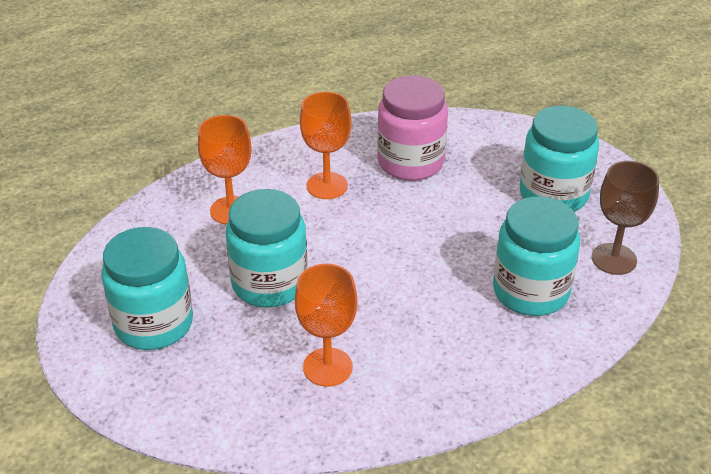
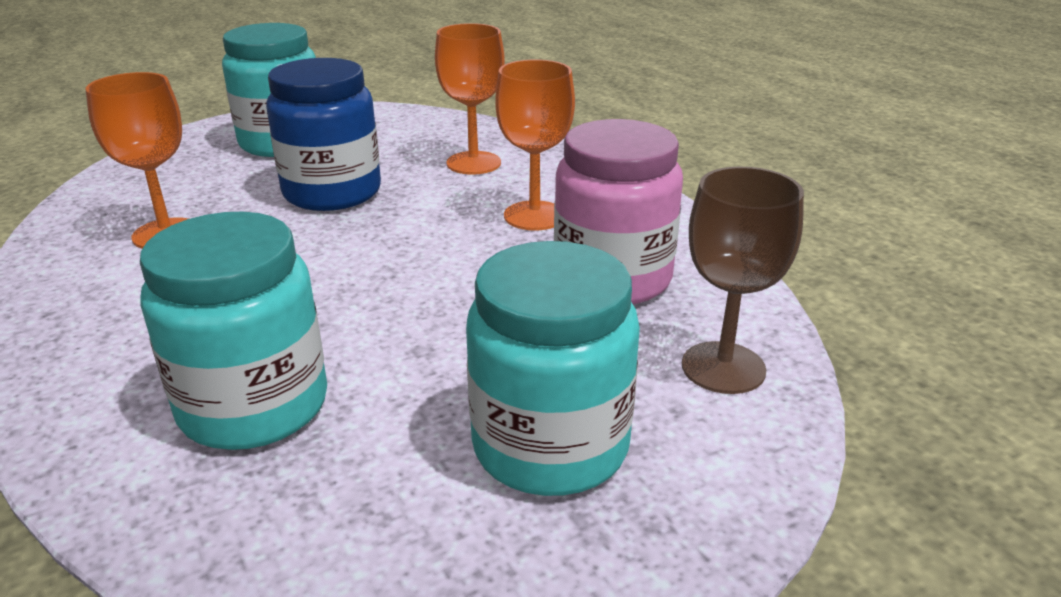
camera: 85 degrees right, 10 degrees down
turquoise jar [226,189,308,308] -> blue jar [266,58,381,211]
brown goblet [592,161,659,275] -> brown goblet moved to [682,167,804,394]

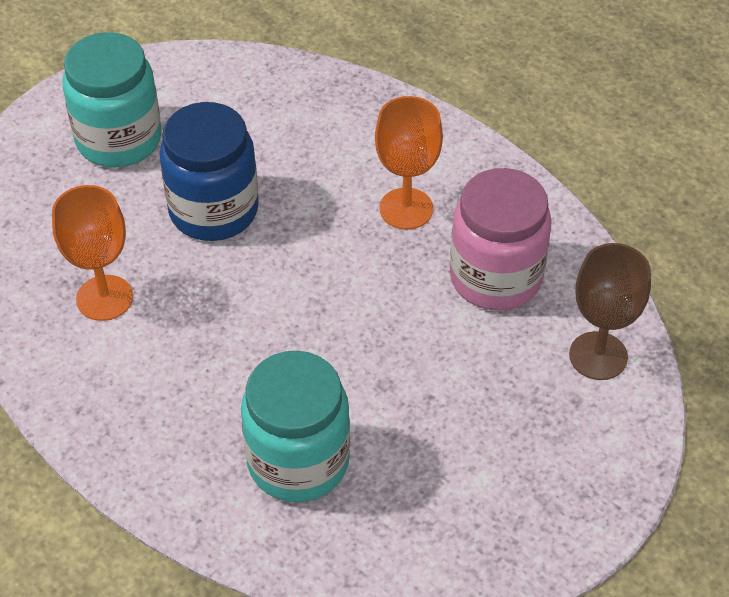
camera: 15 degrees left, 20 degrees up
orange goblet [435,23,505,175] -> none
turquoise jar [466,241,640,496] -> none

